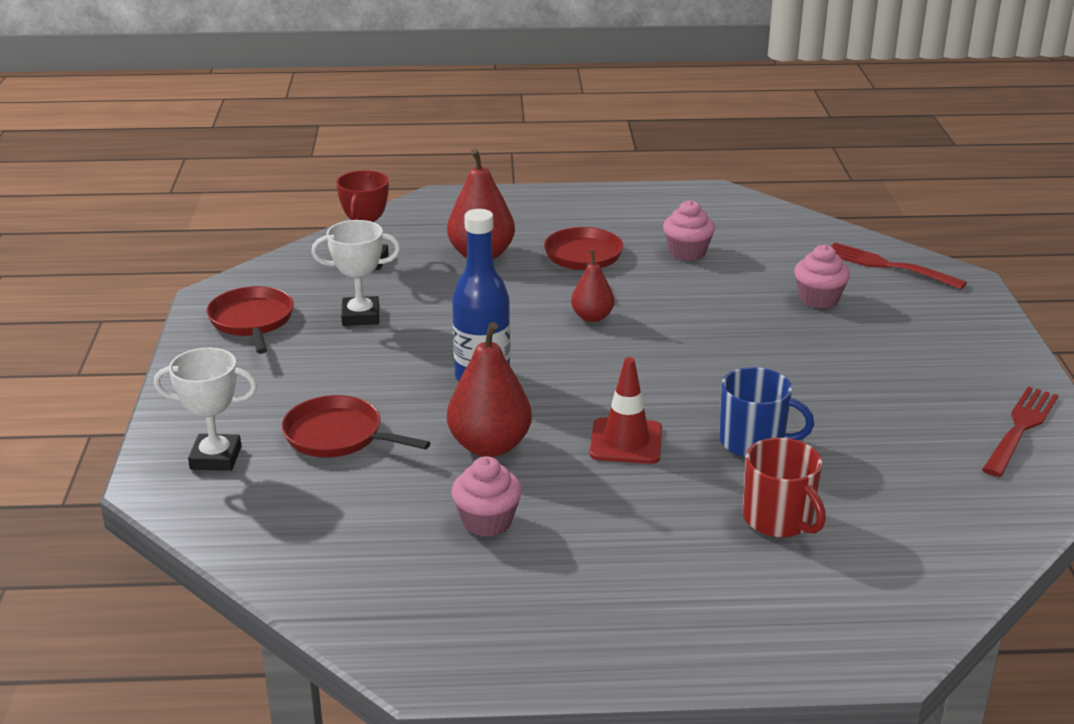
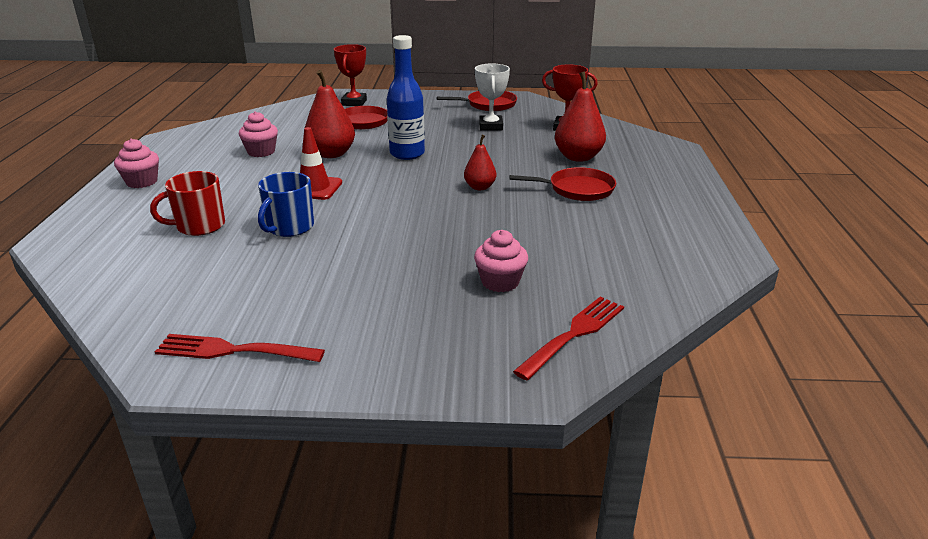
camera: 95 degrees right, 0 degrees up
white trophy [154,348,257,471] -> red trophy [334,44,367,106]
pink cupcake [663,200,715,261] -> pink cupcake moved to [114,138,159,188]
red fork [982,386,1058,477] -> red fork turned 150 degrees clockwise [155,334,325,362]

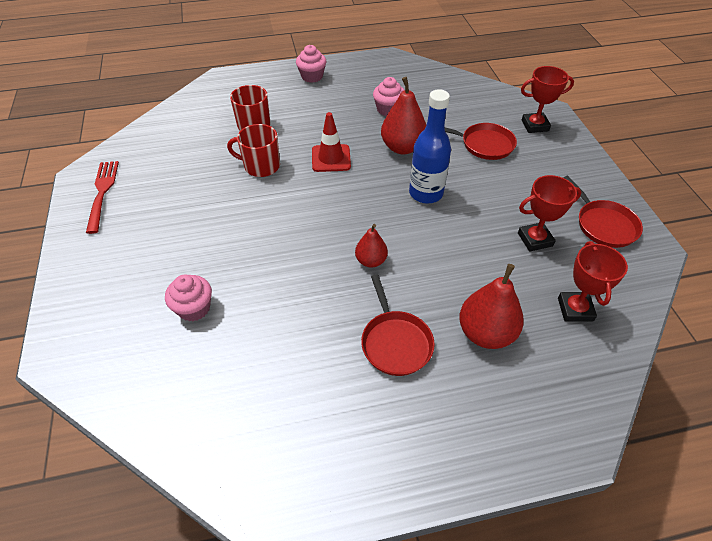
camera: 75 degrees right, 20 degrees up
blue mug [258,172,314,237] -> red mug [227,124,280,177]
white trophy [475,64,510,131] -> red trophy [518,175,582,252]
red fork [513,297,624,380] -> none

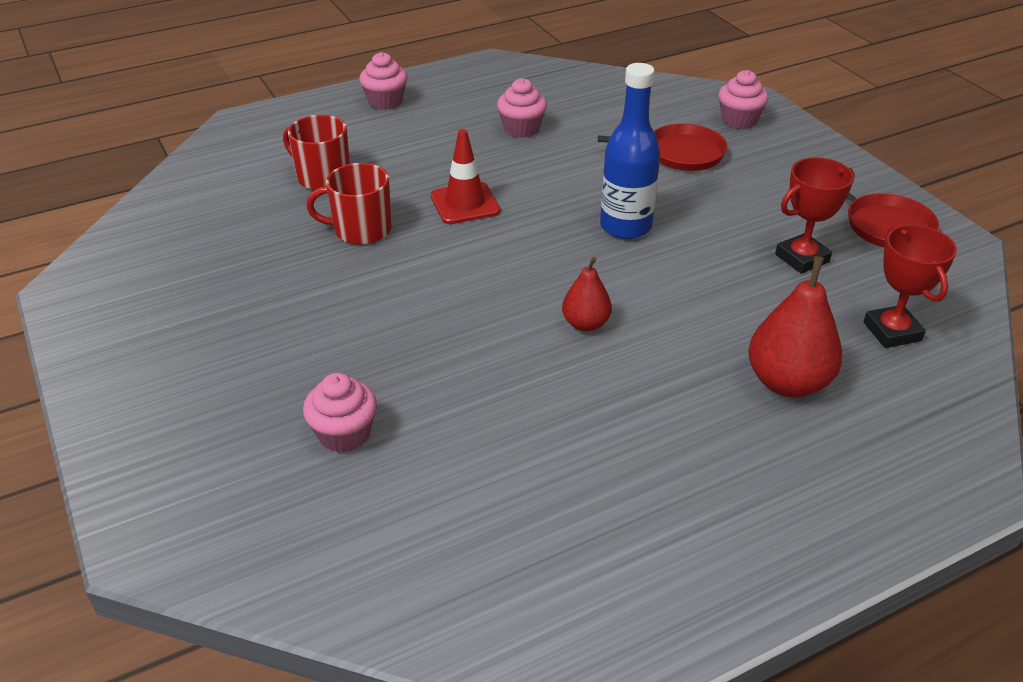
camera: 15 degrees left, 10 degrees down
red fork [86,161,119,234] -> none
red pan [361,274,435,376] -> none
red pear [381,77,426,154] -> none
red trophy [521,66,574,133] -> pink cupcake [718,70,769,129]

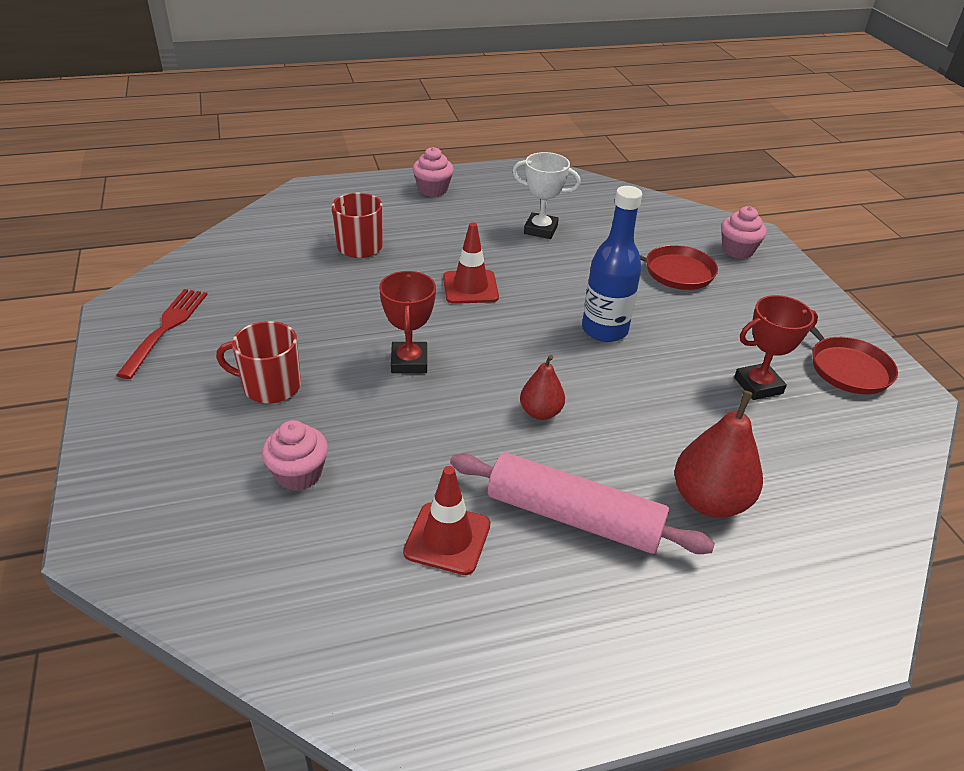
camera: 10 degrees right, 0 degrees up
red mug [306,163,392,245] -> red mug moved to [216,321,301,404]
pink cupcake [497,78,547,138] -> white trophy [512,152,581,239]
red trophy [864,225,957,348] -> red trophy moved to [379,271,436,373]
none -> red fork [116,289,208,379]
none -> red traffic cone [403,466,490,575]
none -> pink rolling pin [450,452,715,554]

